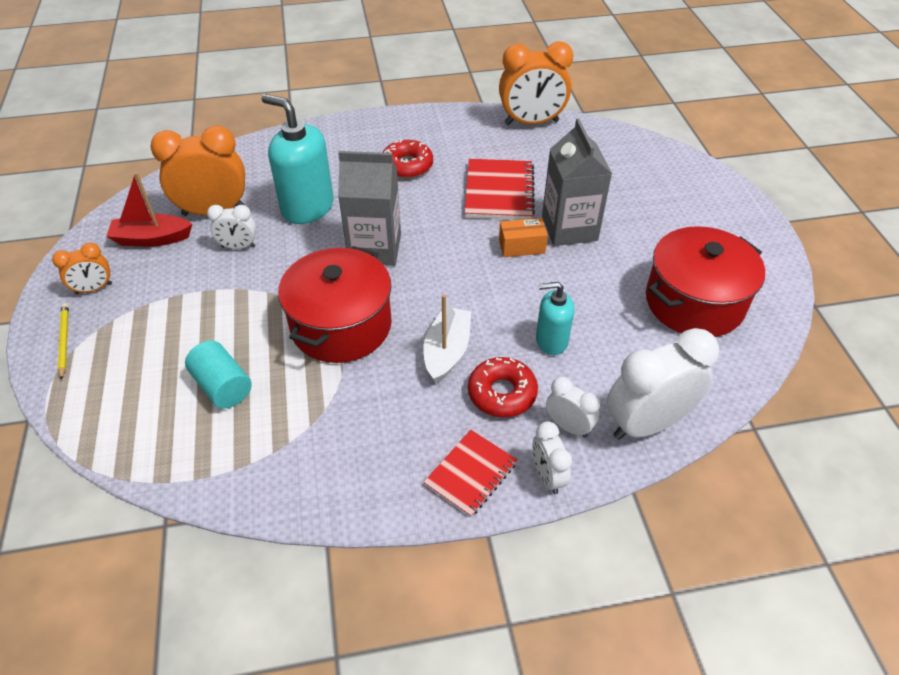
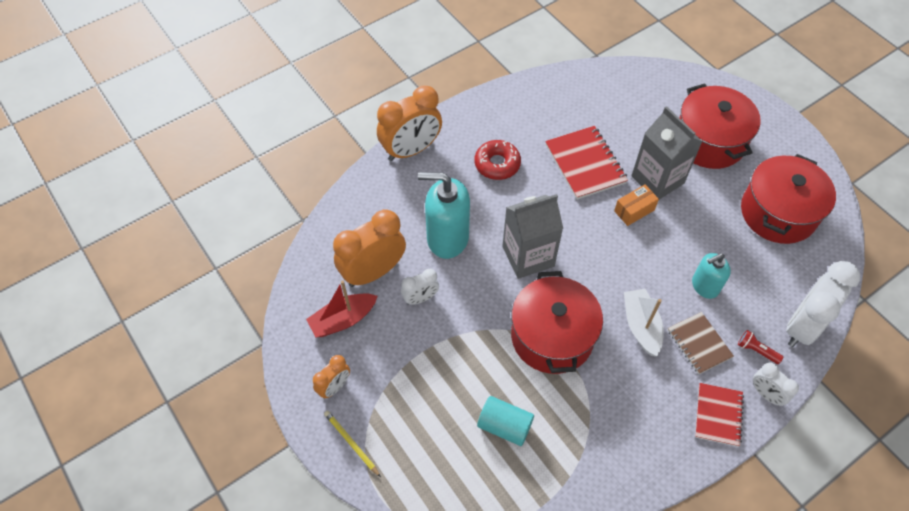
camera: 25 degrees left, 10 degrees up
red donut [468,357,538,417] -> brown notebook [668,312,734,374]
orange clock [499,41,573,125] -> orange clock moved to [377,85,442,161]
white clock [546,377,600,438] -> red flashlight [738,330,783,364]
none -> red pot [679,83,761,169]

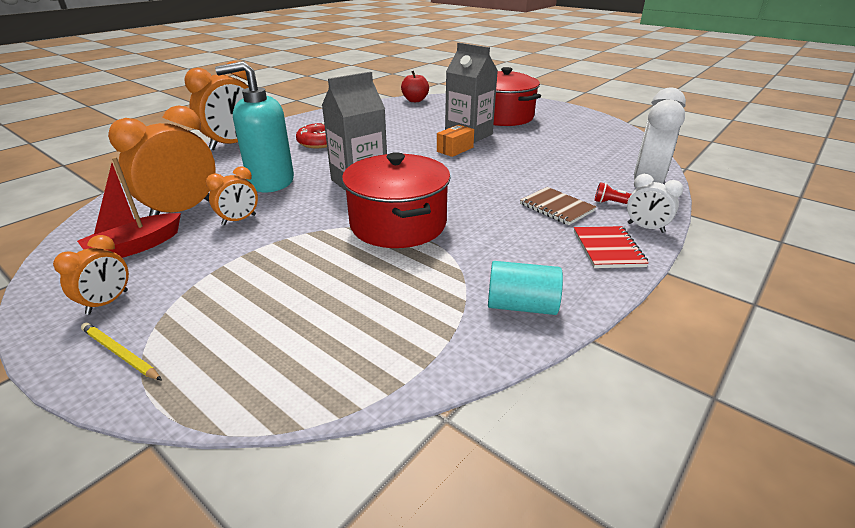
camera: 15 degrees left, 25 degrees down
white clock [401,269,439,305] -> orange clock [206,166,258,225]
turquoise cylinder [477,396,534,446] -> turquoise cylinder moved to [488,261,563,315]
red notebook [545,126,628,200] -> none
white boat [624,289,664,357] -> none
turquoise soap dispenser [692,253,731,299] -> none
red pot [741,154,836,244] -> none
none -> red apple [401,71,429,102]

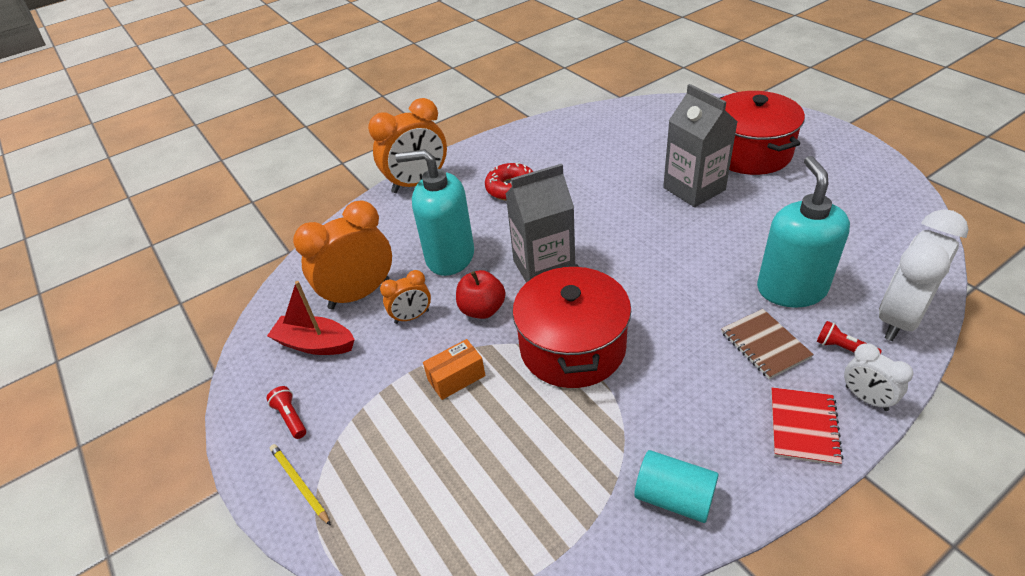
camera: 20 degrees right, 10 degrees up
orange clock [53,235,129,315] -> red flashlight [266,386,306,439]
red boat [77,157,181,258] -> red boat turned 45 degrees clockwise [267,281,355,355]
red apple [401,71,429,102] -> red apple moved to [456,270,506,319]
orange box [437,125,474,157] -> orange box moved to [423,339,485,400]
none -> turquoise soap dispenser [757,156,850,307]

